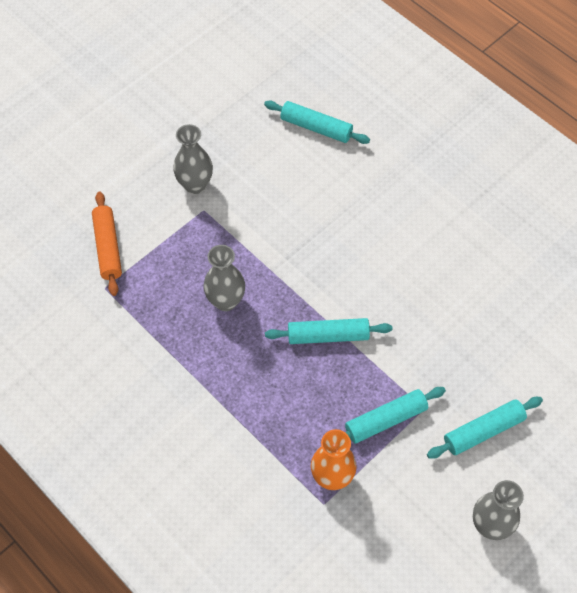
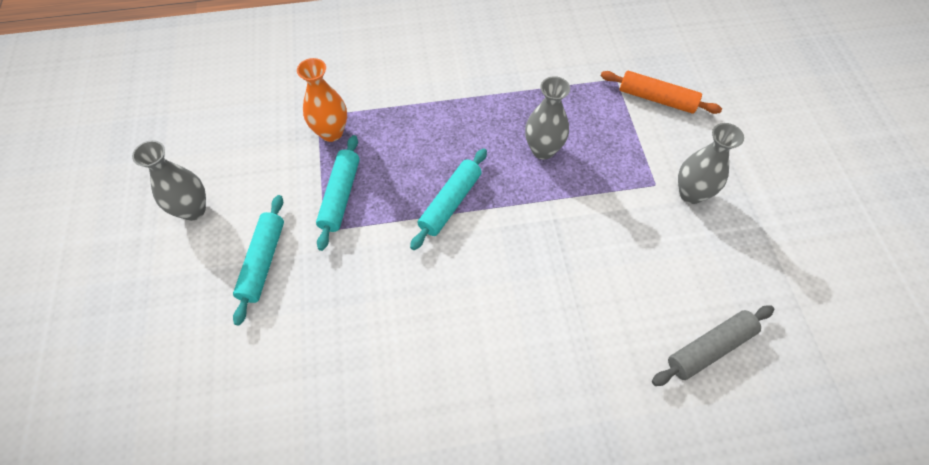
camera: 125 degrees right, 0 degrees up
turquoise rolling pin [264,100,370,144] -> grey rolling pin [652,305,774,386]

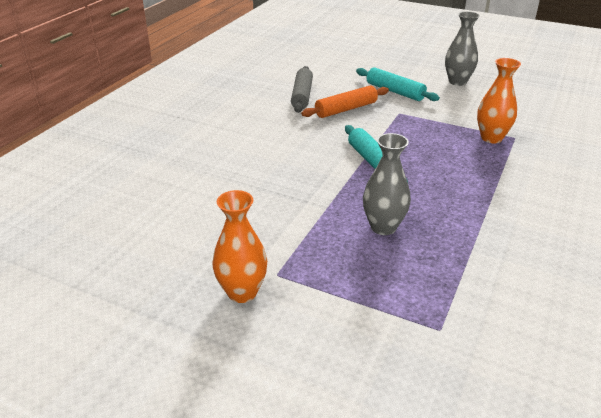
camera: 125 degrees right, 25 degrees down
turquoise rolling pin [316,135,360,251] -> none
orange rolling pin [601,71,722,114] -> orange rolling pin moved to [301,85,389,118]
grey rolling pin [652,305,774,386] -> grey rolling pin moved to [291,66,313,113]
grey vase [678,123,744,204] -> orange vase [212,190,267,303]

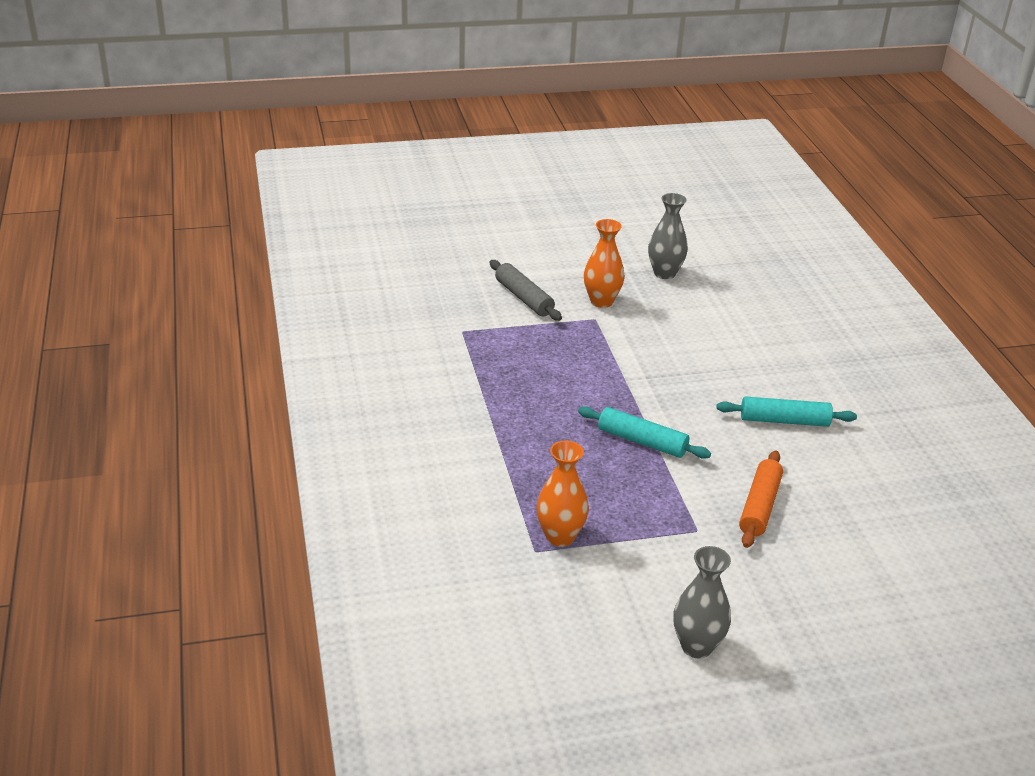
camera: 140 degrees right, 0 degrees up
grey rolling pin [291,66,313,113] -> grey rolling pin moved to [490,260,562,321]
turquoise rolling pin [356,67,440,101] -> turquoise rolling pin moved to [716,396,857,427]
grey vase [363,133,411,235] -> grey vase moved to [648,193,688,279]

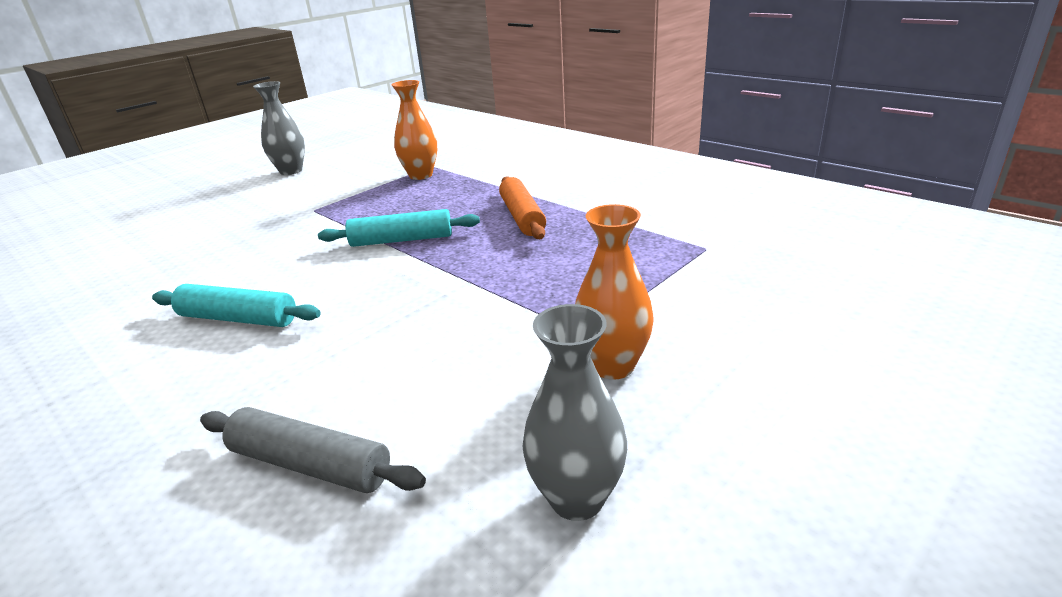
camera: 150 degrees right, 5 degrees down
grey rolling pin [490,260,562,321] -> grey rolling pin moved to [200,407,426,493]
turquoise rolling pin [716,396,857,427] -> turquoise rolling pin turned 45 degrees clockwise [152,284,320,327]
orange rolling pin [739,450,783,548] -> orange rolling pin moved to [499,176,546,239]

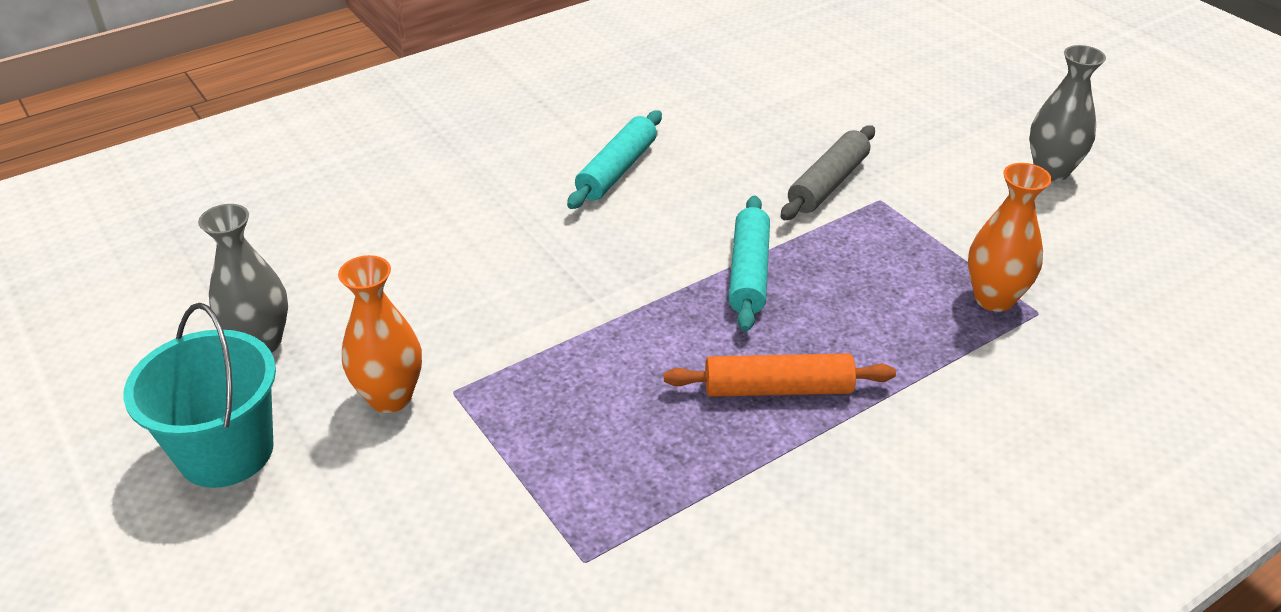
camera: 100 degrees right, 10 degrees up
grey rolling pin [200,407,426,493] -> grey rolling pin moved to [780,125,875,220]
none -> turquoise bucket [123,303,276,488]

